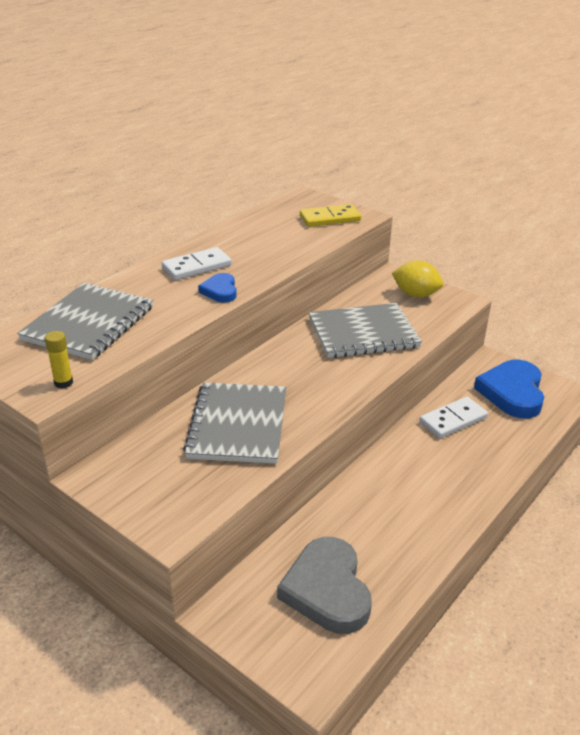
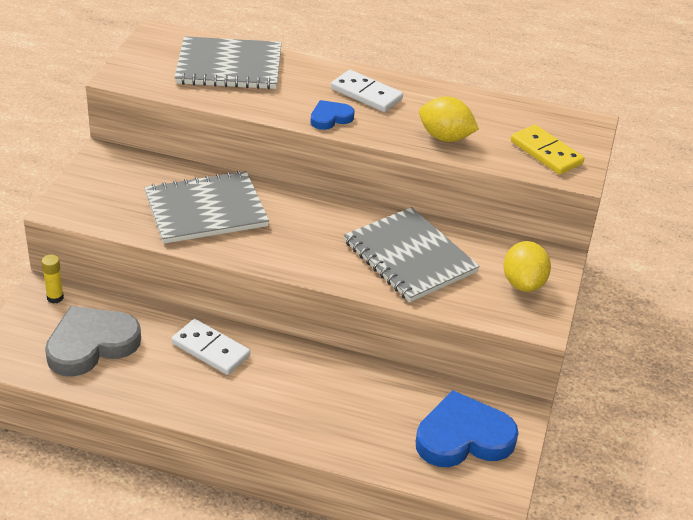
camera: 65 degrees right, 5 degrees up
yellow glue stick [45,331,73,389] -> yellow glue stick moved to [41,255,64,303]
white domino [419,397,488,438] -> white domino moved to [171,319,250,375]
none -> yellow lemon [419,97,479,142]

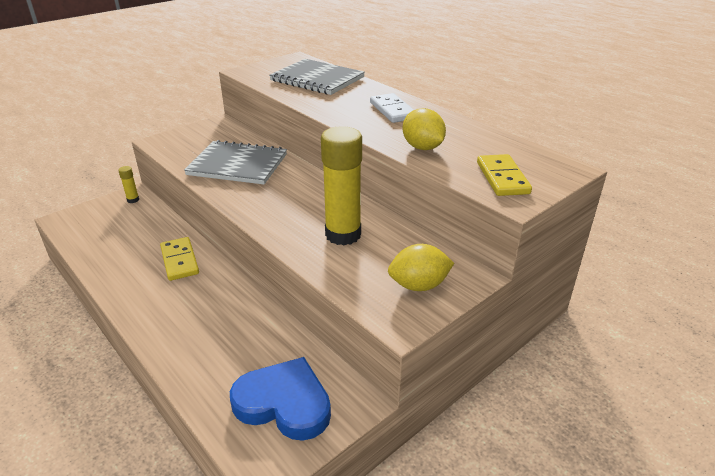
camera: 35 degrees right, 5 degrees down
grey heart [45,306,141,377] -> none
white domino [171,319,250,375] -> yellow domino [160,237,199,281]
blue heart [310,100,355,130] -> none
grey notebook [344,207,480,302] -> yellow glue stick [321,126,362,245]
yellow lemon [503,241,551,292] -> yellow lemon turned 45 degrees clockwise [388,244,454,291]

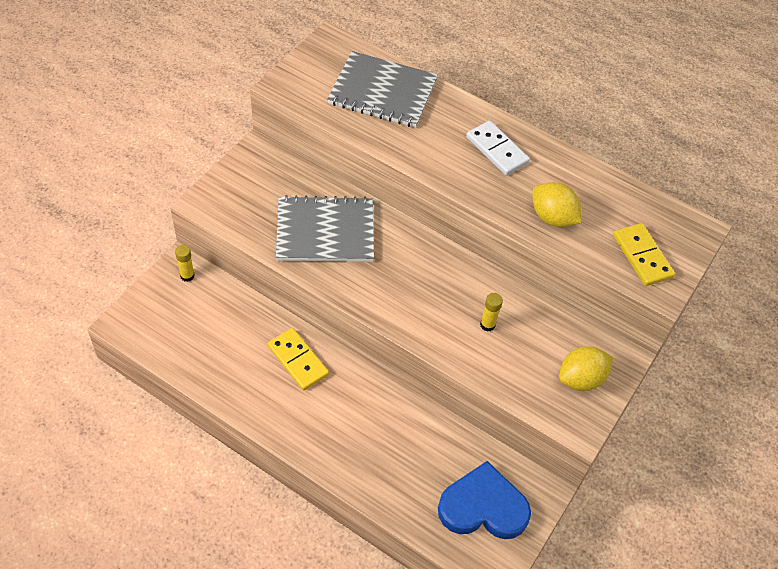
camera: 20 degrees left, 20 degrees up
yellow glue stick [321,126,362,245] -> yellow glue stick [480,293,503,331], size x0.42

